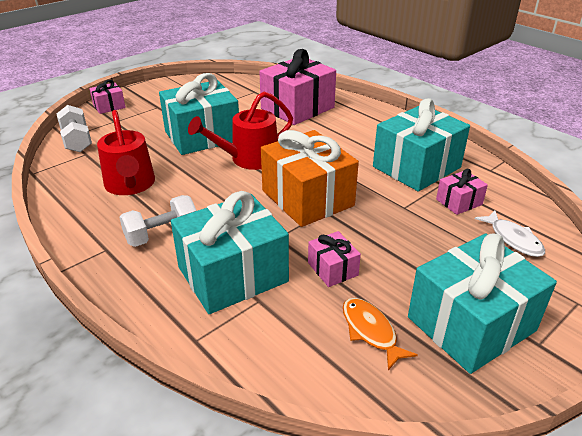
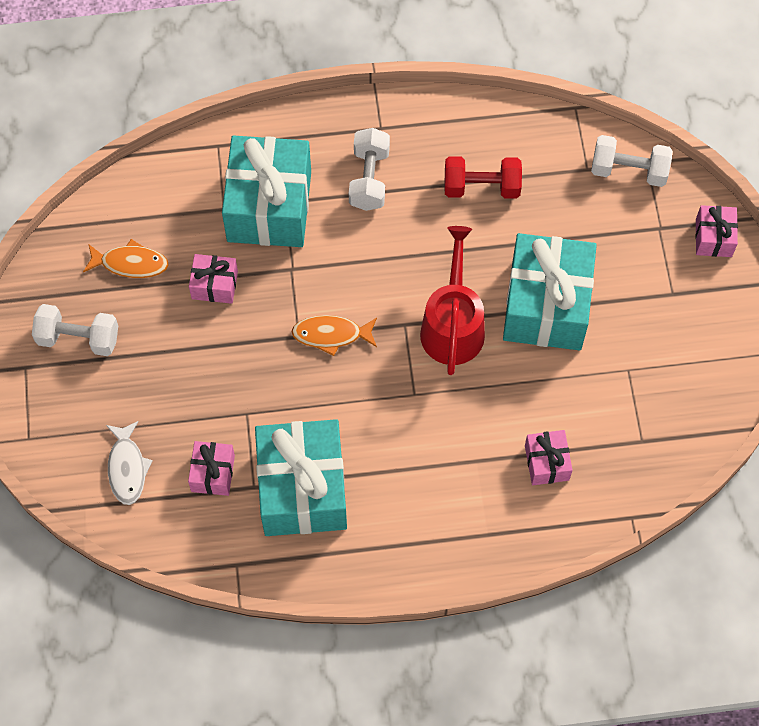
camera: 125 degrees right, 30 degrees up
red watering can [97,110,155,195] -> red dumbbell [444,156,522,199]
pink gift [259,49,336,125] -> pink gift [525,430,572,485], size x0.47
orange gift [261,130,359,227] -> orange fish [291,315,377,356]
turquoise gift [408,233,557,374] -> white dumbbell [32,304,118,356]
white fish [475,210,545,257] -> white fish turned 105 degrees counterclockwise [106,421,153,505]

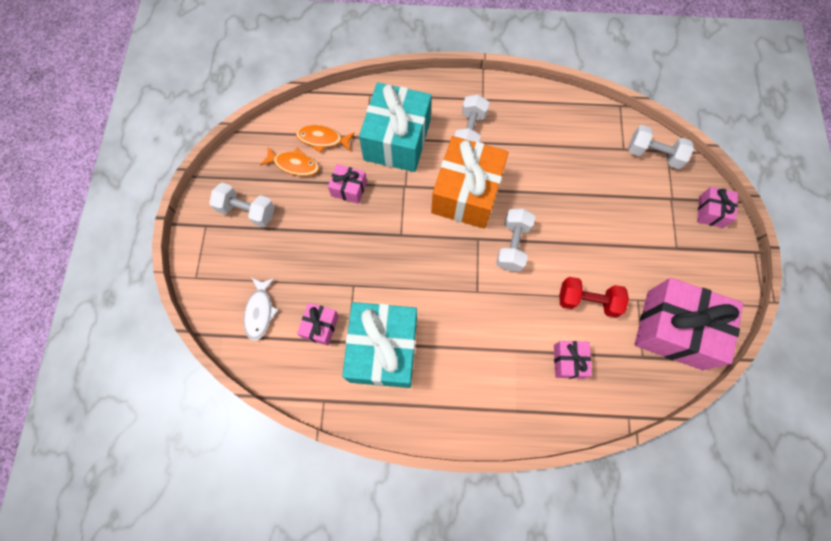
camera: 10 degrees right, 5 degrees up
orange fish [291,315,377,356] -> orange fish moved to [296,125,355,153]
red watering can [420,226,485,375] -> white dumbbell [496,209,535,272]
red dumbbell [444,156,522,199] -> red dumbbell moved to [559,277,629,318]
turquoise gift [503,233,597,350] -> none
none -> orange gift [431,136,509,229]
none -> pink gift [634,278,743,370]

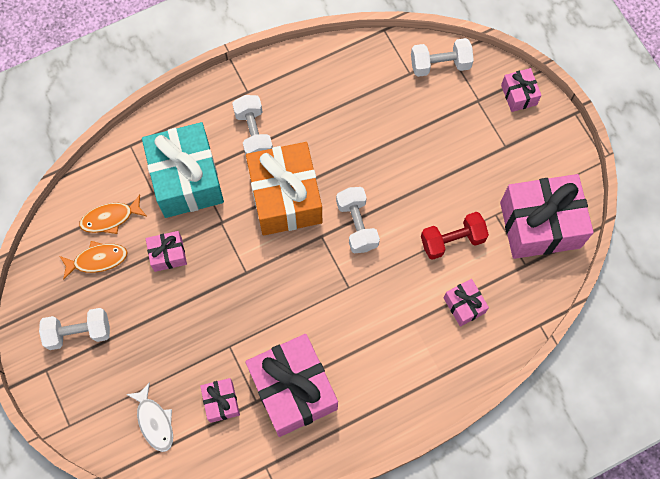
camera: 30 degrees left, 0 degrees up
turquoise gift [342,302,417,388] -> pink gift [245,334,338,437]

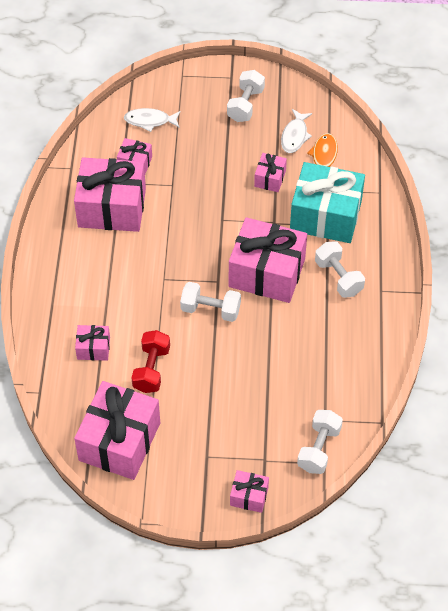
camera: 120 degrees right, 15 degrees down
orange fish [60,241,127,280] -> white fish [281,109,312,153]
white dumbbell [232,95,273,155] -> white dumbbell turned 45 degrees clockwise [315,241,365,298]
orange gift [246,142,322,235] -> pink gift [229,217,307,303]

